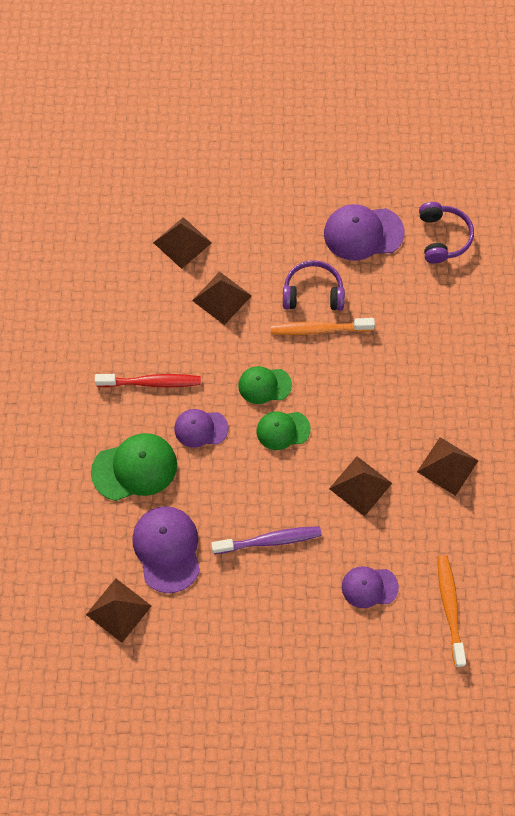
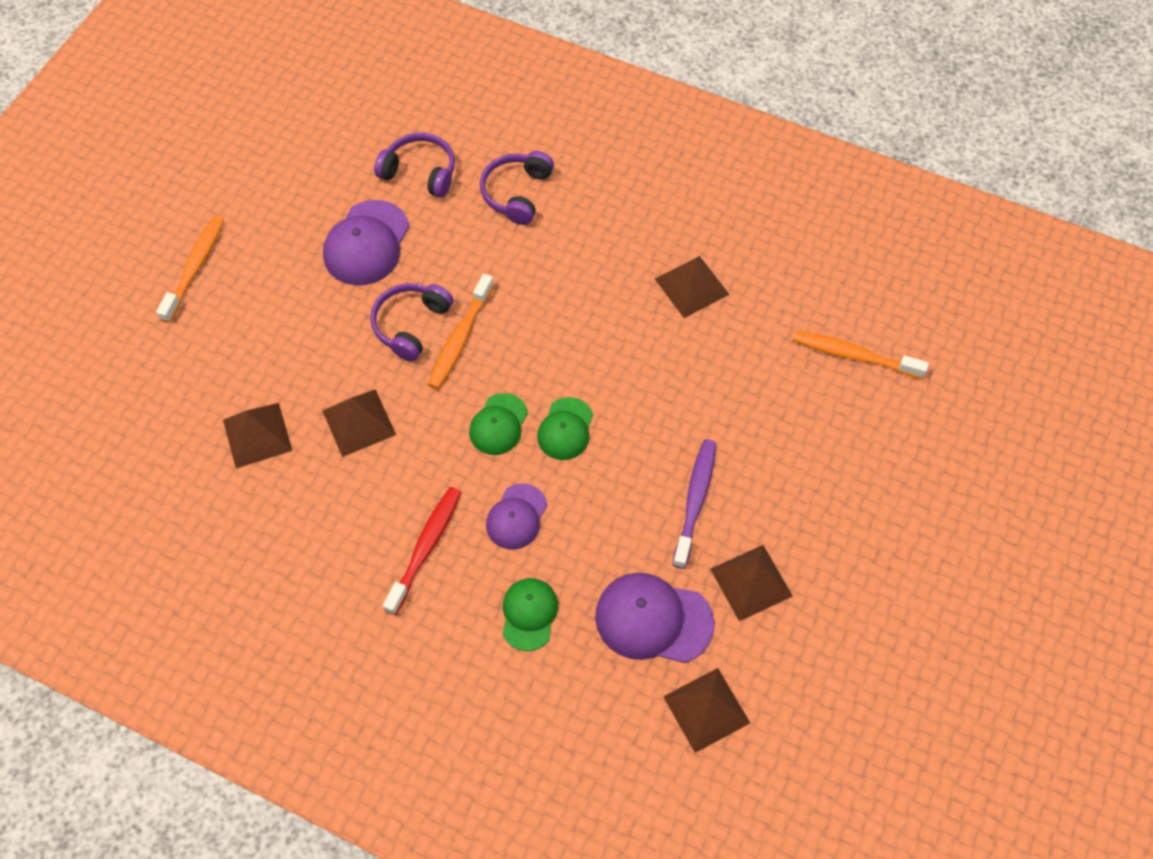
camera: 65 degrees left, 5 degrees down
green cap [91,433,177,501] -> green cap [503,578,558,651], size x0.63
brown pyramid [329,456,392,516] -> brown pyramid moved to [710,545,793,621]
purple cap [342,566,399,608] -> none
none -> orange toothbrush [156,216,225,323]
none -> purple headphones [480,151,554,225]

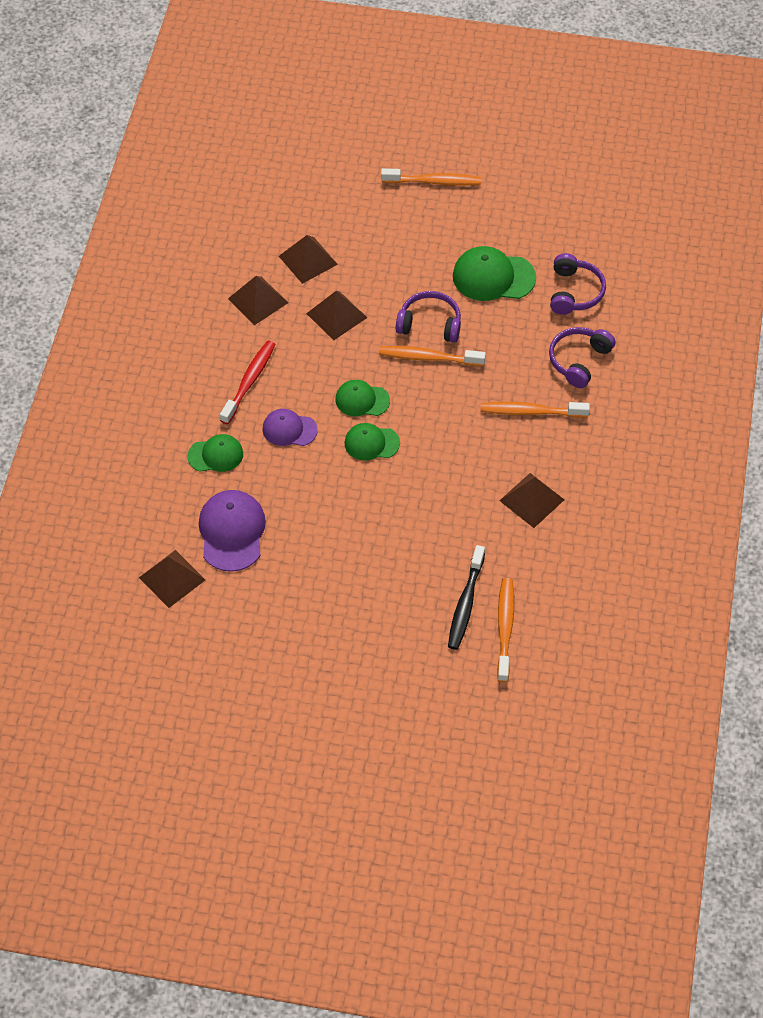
camera: 75 degrees right, 5 degrees down
purple cap [323,200,409,285] -> green cap [453,246,536,301]
red toothbrush [383,487,461,615] -> red toothbrush turned 75 degrees counterclockwise [220,341,275,424]
purple headphones [480,151,554,225] -> purple headphones turned 60 degrees counterclockwise [549,327,616,388]
purple toothbrush [673,439,716,569] -> none
brown pyramid [710,545,793,621] -> brown pyramid moved to [228,276,288,325]
none -> black toothbrush [448,545,485,650]
none -> orange toothbrush [481,402,590,417]

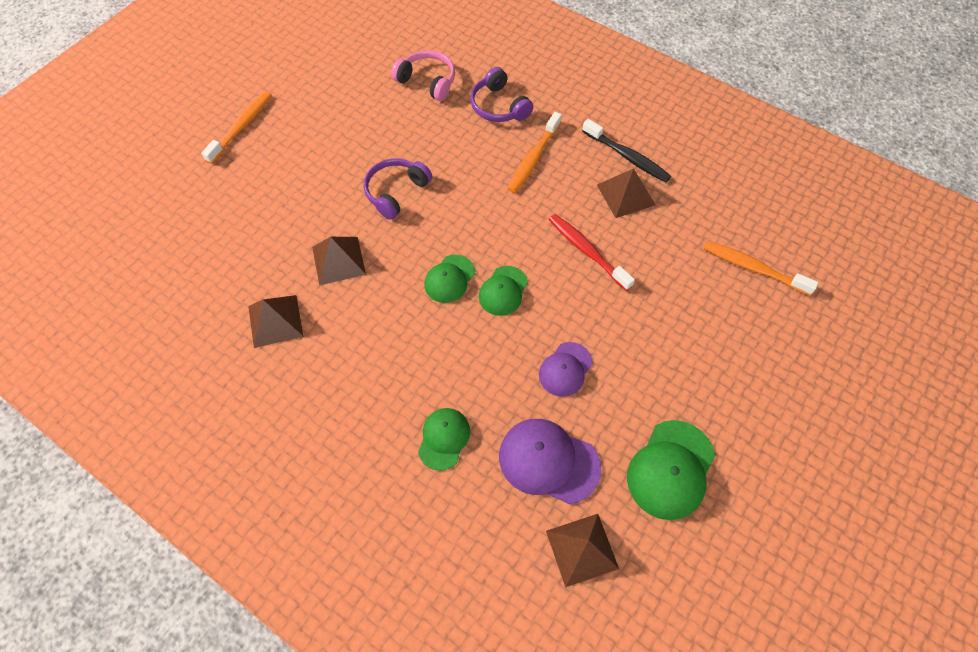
camera: 65 degrees left, 5 degrees up
red toothbrush [220,341,275,424] -> red toothbrush moved to [549,214,635,291]
purple cap [263,409,318,446] -> purple cap moved to [539,342,593,397]
brown pyramid [279,235,338,284] -> none
orange toothbrush [379,346,486,366] -> none
black toothbrush [448,545,485,650] -> black toothbrush moved to [582,119,671,182]
green cap [453,246,536,301] -> green cap moved to [627,420,715,520]
purple headphones [550,253,606,315] -> pink headphones [391,50,455,101]

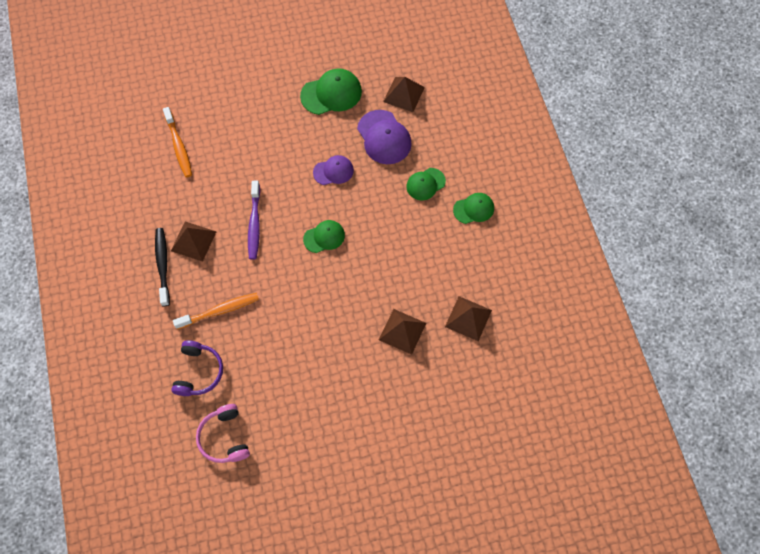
camera: 140 degrees left, 5 degrees up
orange toothbrush [201,91,272,164] -> none
purple headphones [364,158,432,220] -> none
green cap [424,255,475,303] -> green cap moved to [453,193,494,224]
red toothbrush [549,214,635,291] -> purple toothbrush [248,181,260,260]

